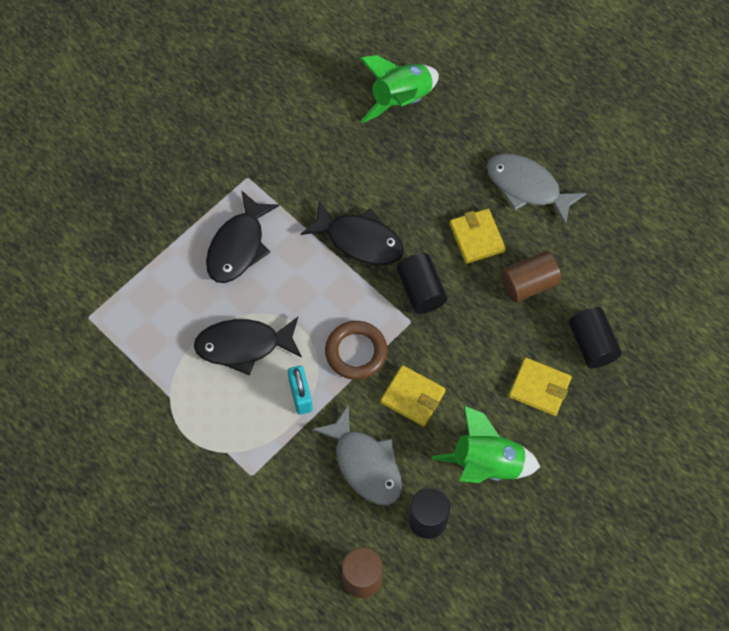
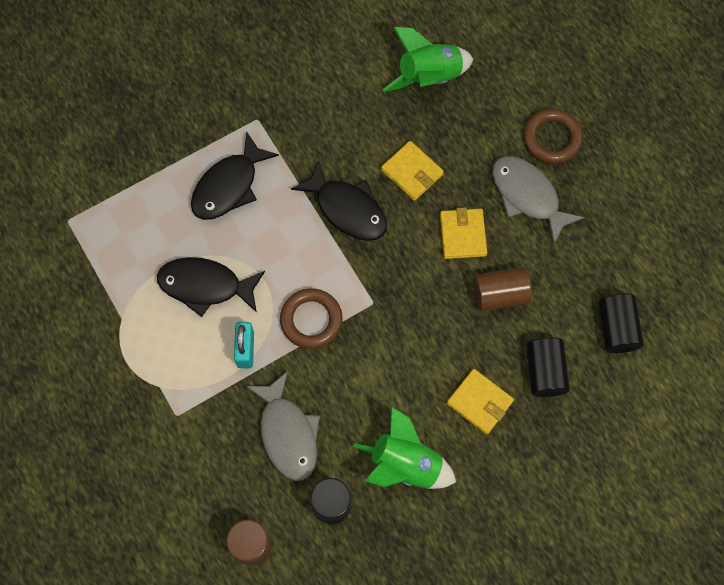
camera: 15 degrees right, 5 degrees up
yellow wallet [381,365,446,427] -> yellow wallet moved to [381,141,444,201]
black cylinder [396,253,447,314] -> black cylinder moved to [598,294,644,353]
none -> brown ring [523,109,583,164]

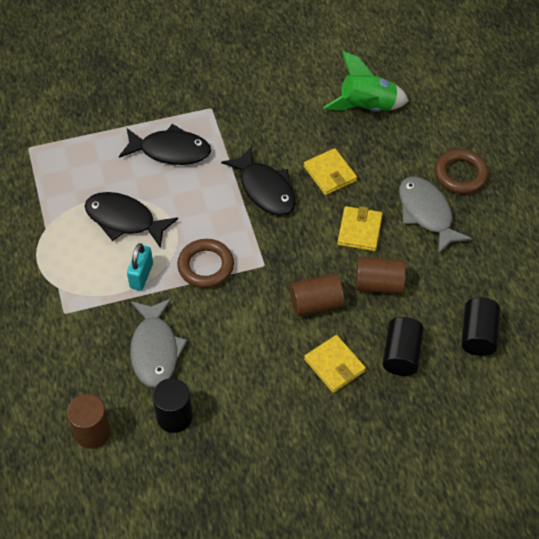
camera: 15 degrees right, 15 degrees down
black fish [191,131,279,220] -> black fish turned 135 degrees counterclockwise [119,124,211,165]
green rocket [353,406,456,489] -> none
none -> brown cylinder [290,274,344,317]

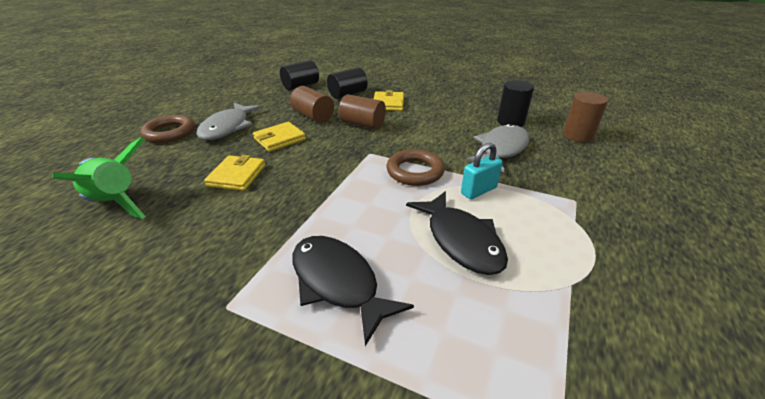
camera: 140 degrees left, 20 degrees down
black fish [221,146,296,215] -> none

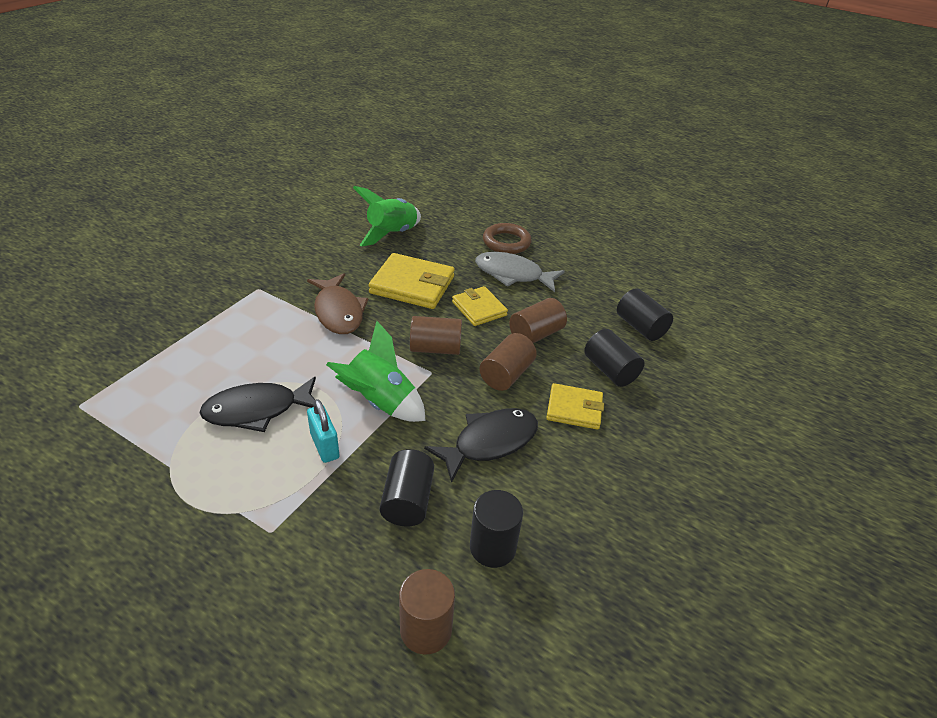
camera: 95 degrees right, 5 degrees up
yellow wallet [204,155,265,191] -> yellow wallet [368,253,455,309], size x1.60
black fish [292,236,414,346] -> black fish moved to [424,408,538,483]
brown ring [386,149,445,186] -> green rocket [326,321,426,422]
grey fish [466,124,529,173] -> black cylinder [379,449,434,526]
none -> brown fish [307,273,368,334]
none -> brown cylinder [410,316,462,355]

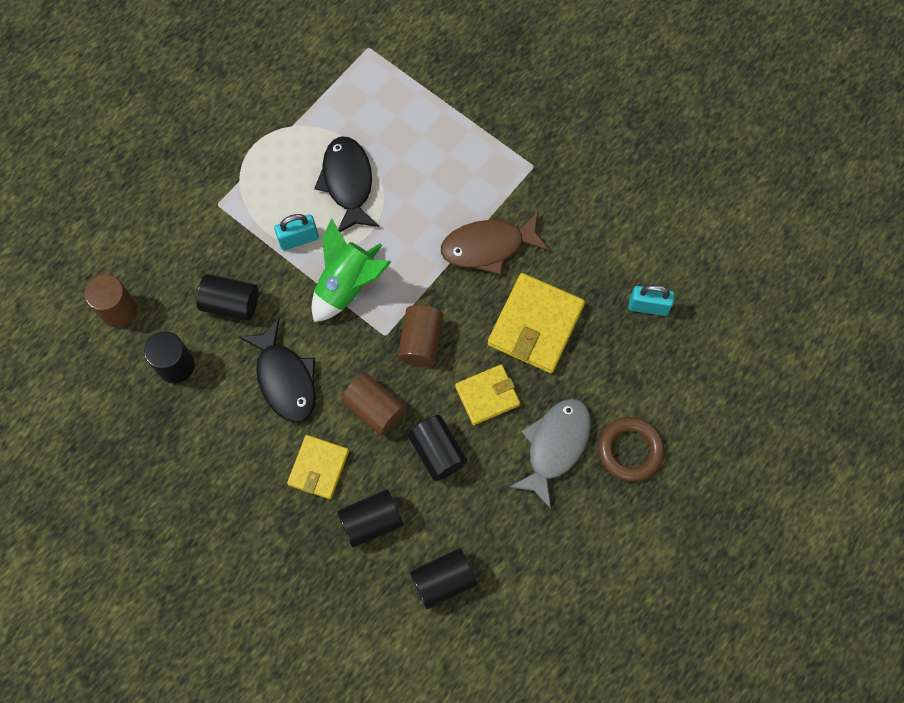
camera: 100 degrees right, 30 degrees up
green rocket [353,186,421,247] -> turquoise padlock [628,285,675,316]
brown cylinder [509,298,567,343] -> black cylinder [407,415,467,481]

